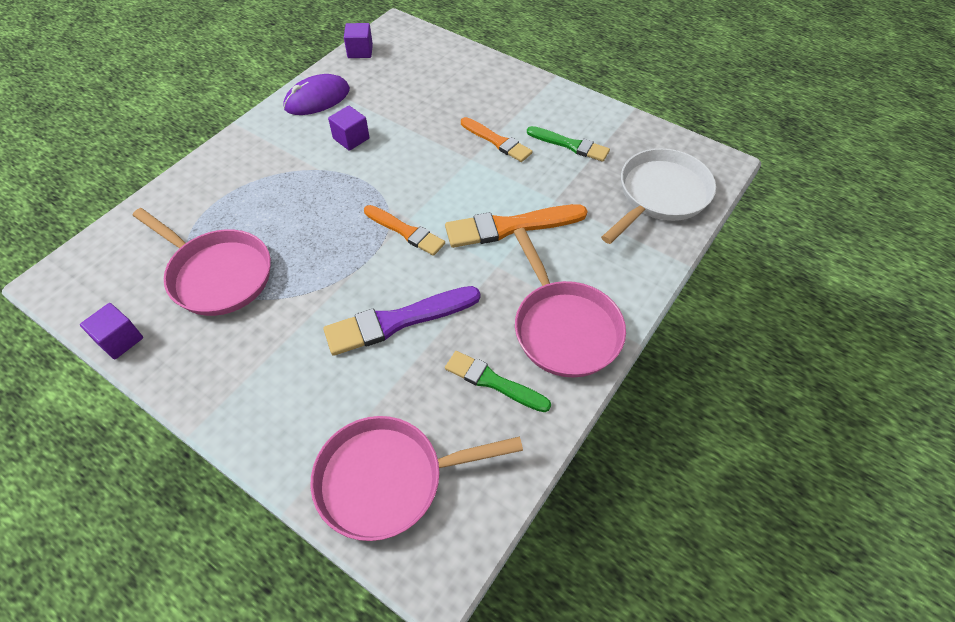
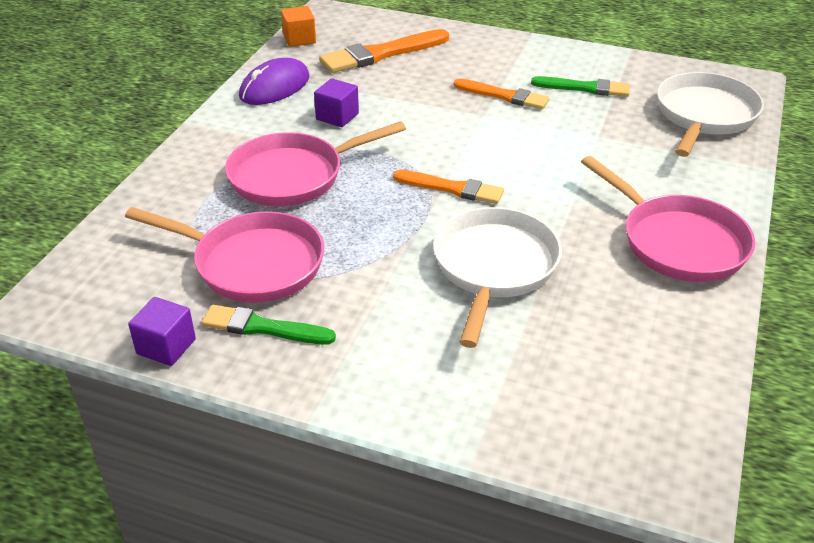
camera: 15 degrees left, 15 degrees down
pink pan [310,416,523,541] -> pink pan moved to [225,121,406,207]
purple brush [323,286,480,356] -> white pan [433,207,562,348]
purple cube [344,23,373,58] -> orange cube [281,6,316,47]
orange brush [445,204,588,248] -> orange brush moved to [319,29,449,73]
green brush [445,351,551,412] -> green brush moved to [202,305,336,345]

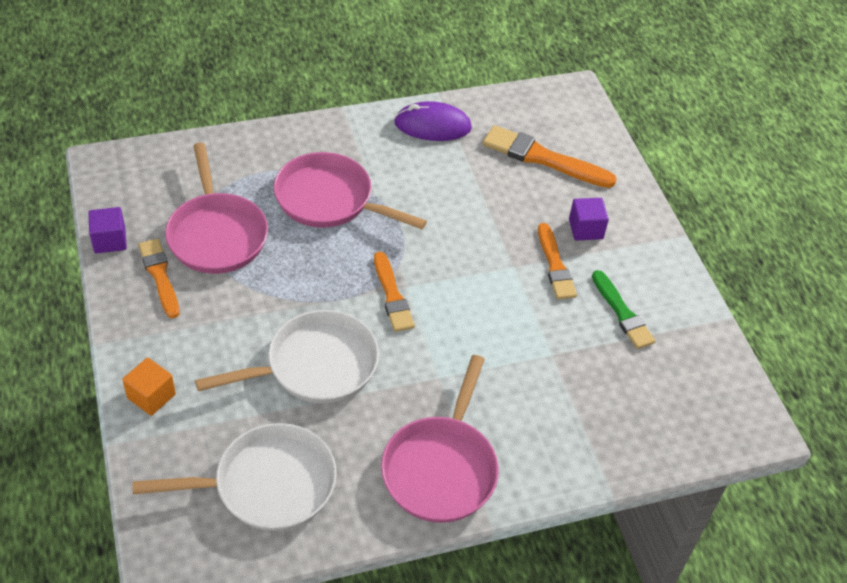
camera: 50 degrees right, 10 degrees up
green brush [202,305,336,345] -> orange brush [138,238,179,318]
orange cube [281,6,316,47] -> orange cube moved to [122,358,176,416]
purple cube [314,78,359,127] -> purple cube moved to [569,198,609,241]
white pan [657,72,764,157] -> white pan moved to [132,423,337,531]

